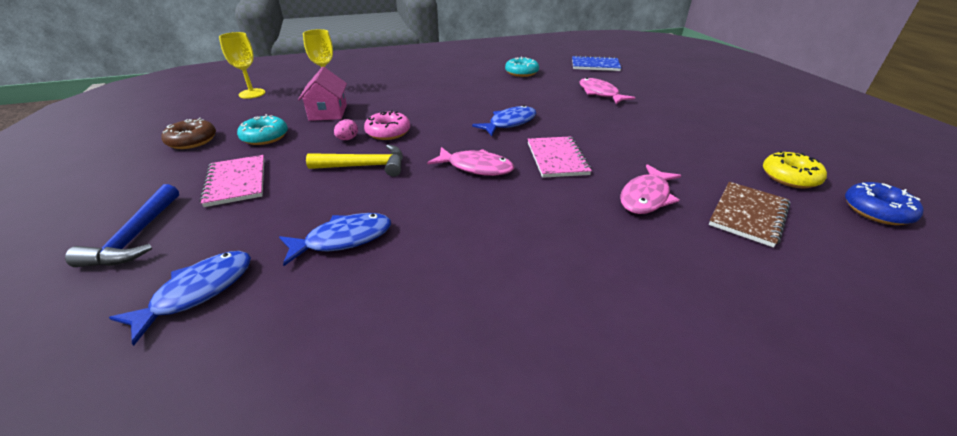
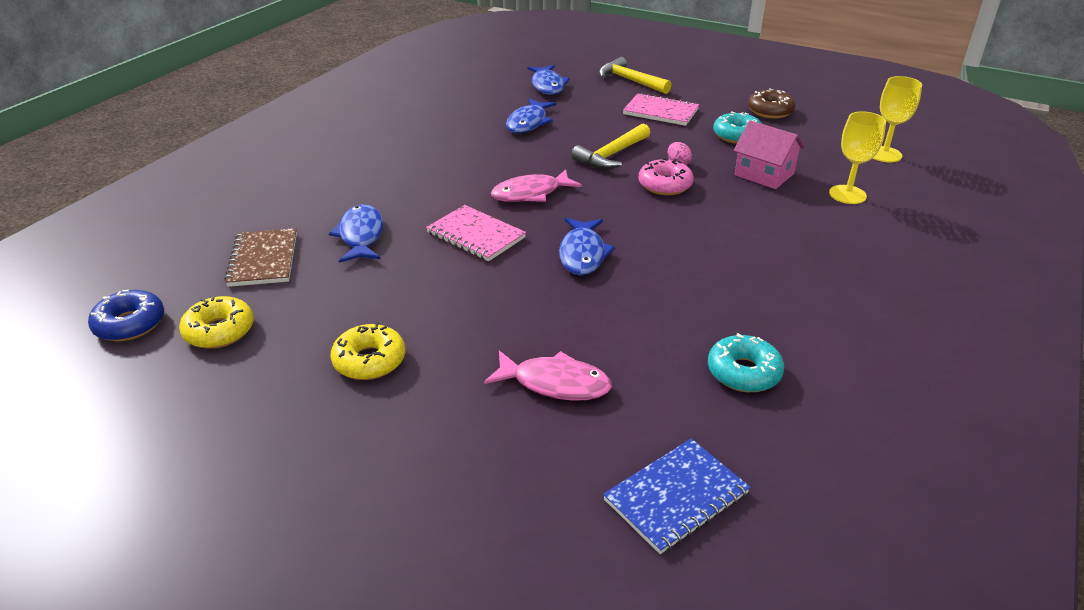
camera: 135 degrees right, 0 degrees up
blue hammer [65,184,179,267] -> yellow hammer [599,57,672,94]
pink fish [620,164,681,214] -> blue fish [329,204,384,263]
none -> yellow donut [331,322,405,380]

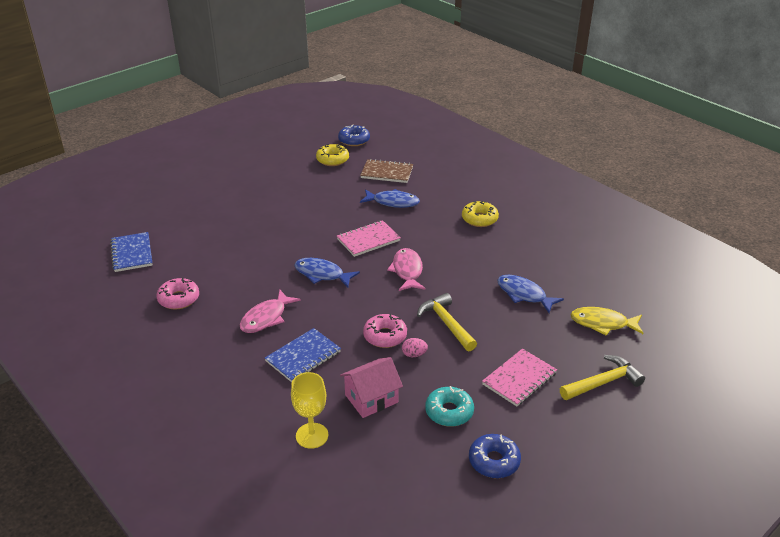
camera: 110 degrees right, 0 degrees up
yellow donut [331,322,405,380] -> yellow donut moved to [462,201,499,227]
pink fish [484,350,612,400] -> pink fish moved to [240,290,301,333]
blue fish [528,65,570,95] -> yellow fish [570,307,643,336]
turquoise donut [708,333,784,392] -> pink donut [156,278,199,310]
brown donut [748,88,796,119] -> blue donut [469,434,521,478]
yellow goblet [873,76,922,162] -> none
none -> blue notebook [265,328,341,382]

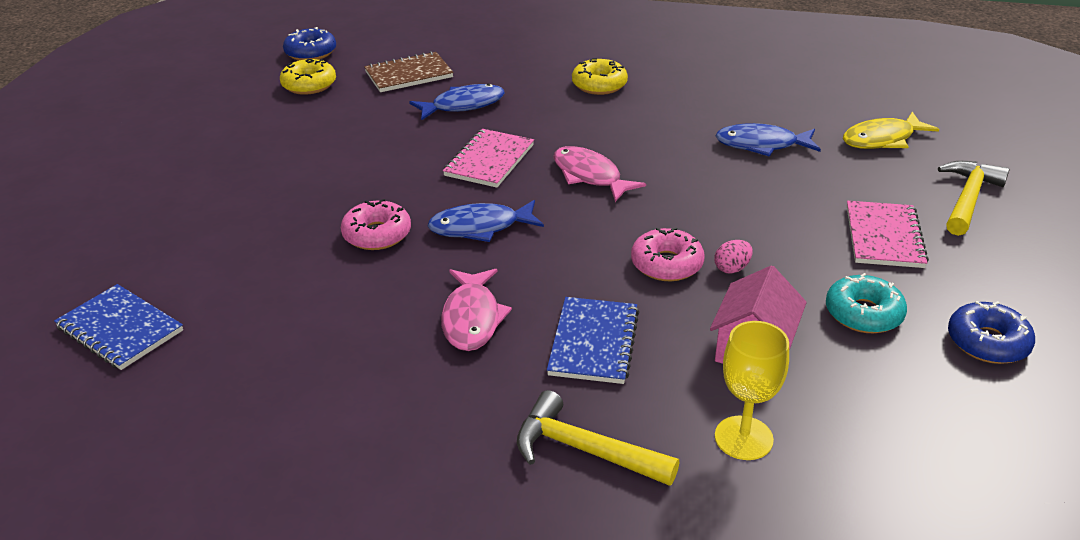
camera: 35 degrees left, 0 degrees up
pink donut [156,278,199,310] -> pink donut moved to [341,199,411,250]
yellow hammer [417,293,477,351] -> yellow hammer moved to [517,390,679,486]

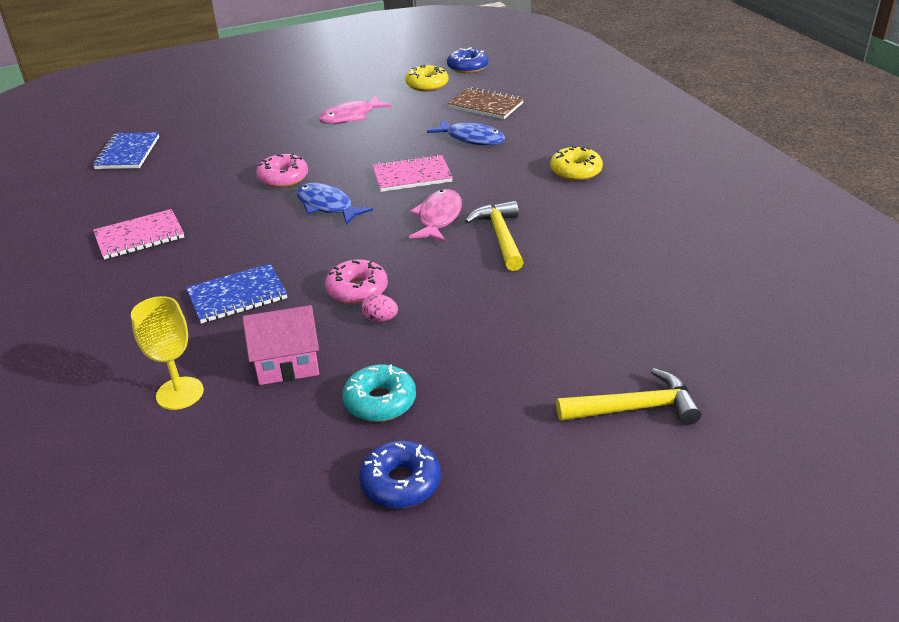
camera: 55 degrees right, 0 degrees up
pink fish [441,269,512,351] -> pink fish moved to [318,95,392,124]
yellow hammer [517,390,679,486] -> yellow hammer moved to [465,201,524,271]
blue fish [715,123,821,157] -> none
yellow fish [843,112,939,149] -> none
pink notebook [847,201,929,268] -> pink notebook moved to [93,209,184,260]

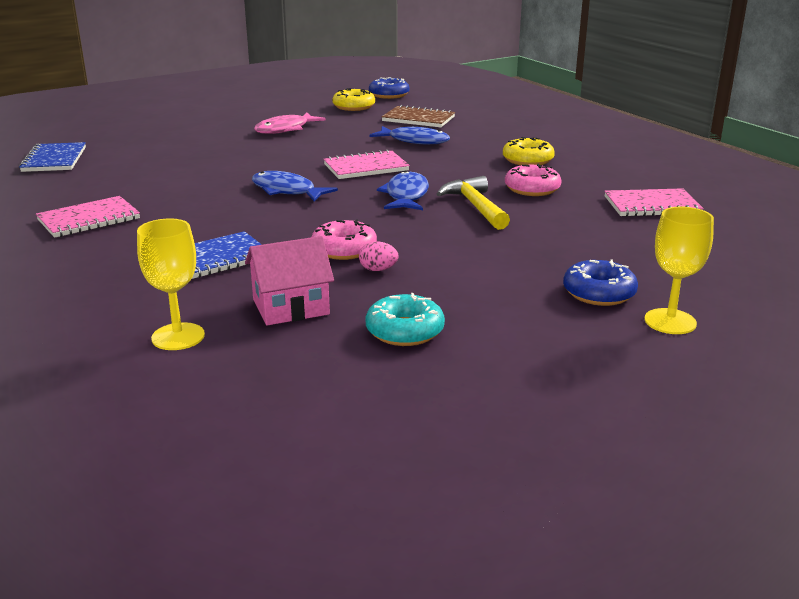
camera: 10 degrees left, 10 degrees down
pink donut [256,153,308,188] -> pink donut moved to [505,163,562,196]
blue donut [359,441,441,508] -> blue donut moved to [563,260,638,306]
pink fish [409,189,462,242] -> blue fish [377,171,429,210]
yellow hammer [556,368,702,425] -> yellow goblet [644,207,714,334]
none -> pink notebook [604,188,704,217]

